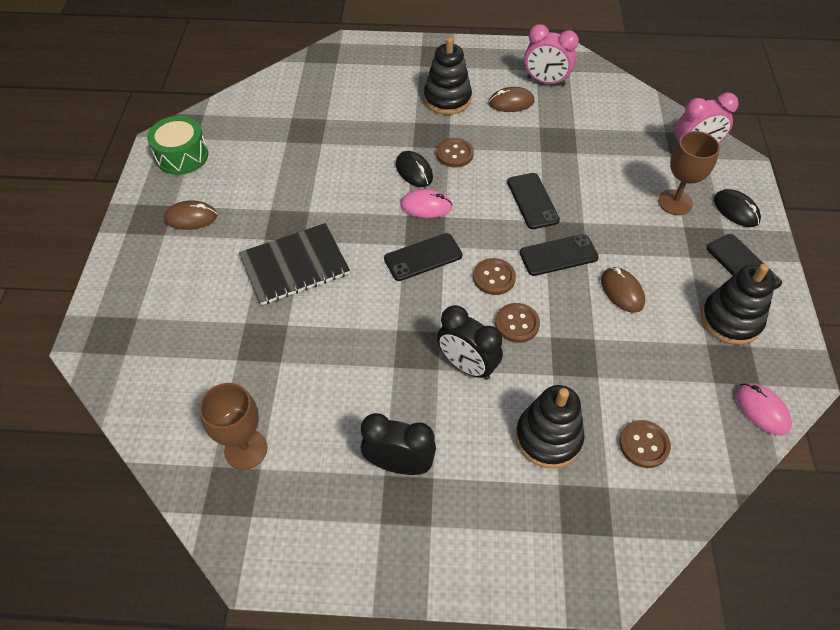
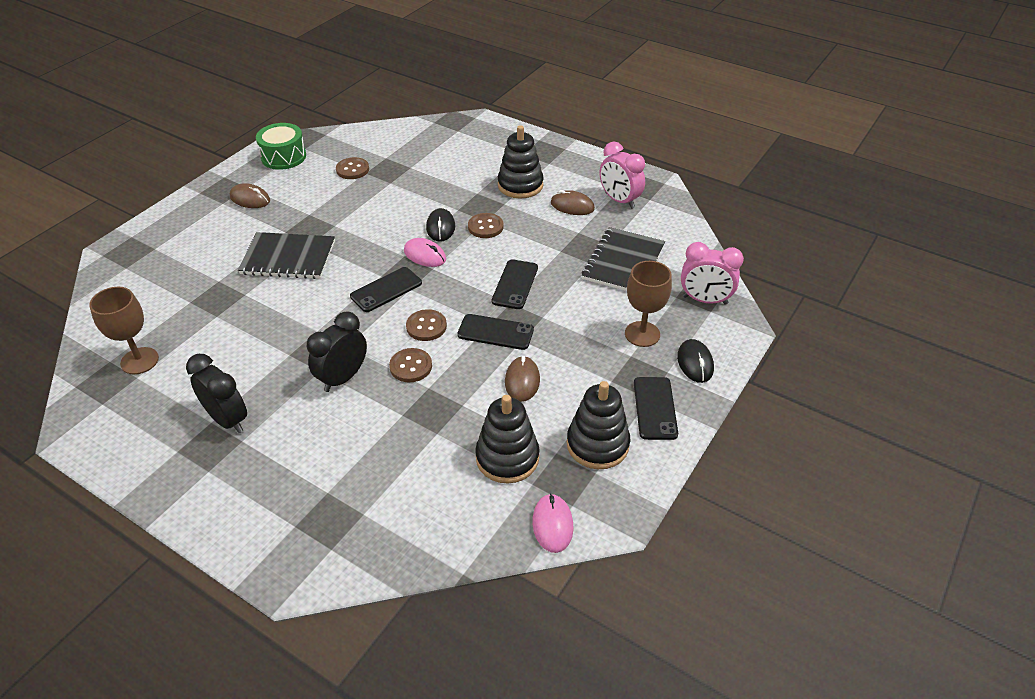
camera: 30 degrees right, 10 degrees down
black phone [384,233,462,281] -> black phone turned 45 degrees counterclockwise [350,267,422,312]
black clock [437,305,503,380] -> black clock turned 60 degrees clockwise [307,311,367,392]
black stacking toy [516,385,584,469] -> black stacking toy moved to [475,395,540,483]
brown button [619,420,671,468] -> brown button moved to [336,157,369,179]
none -> black notebook [582,227,665,291]

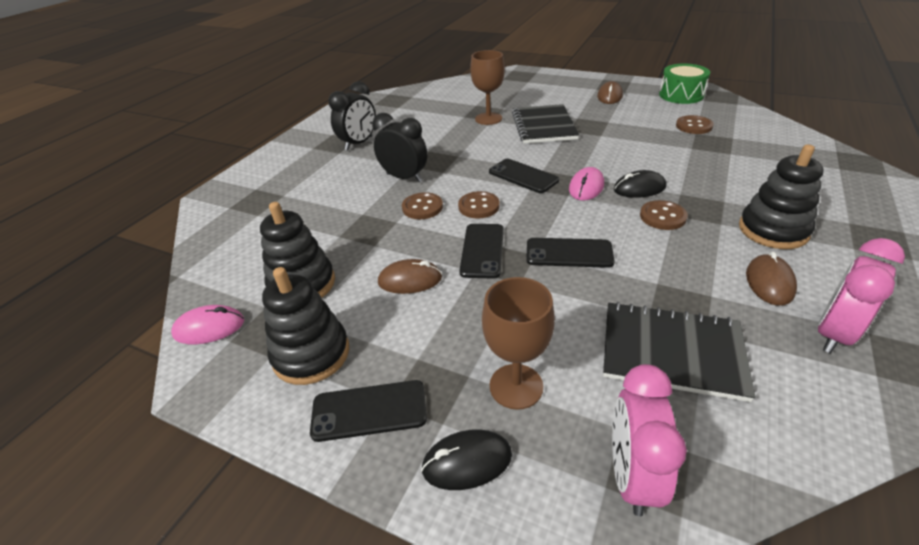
camera: 85 degrees right, 5 degrees down
brown goblet [89,287,159,374] -> brown goblet moved to [470,50,505,125]

